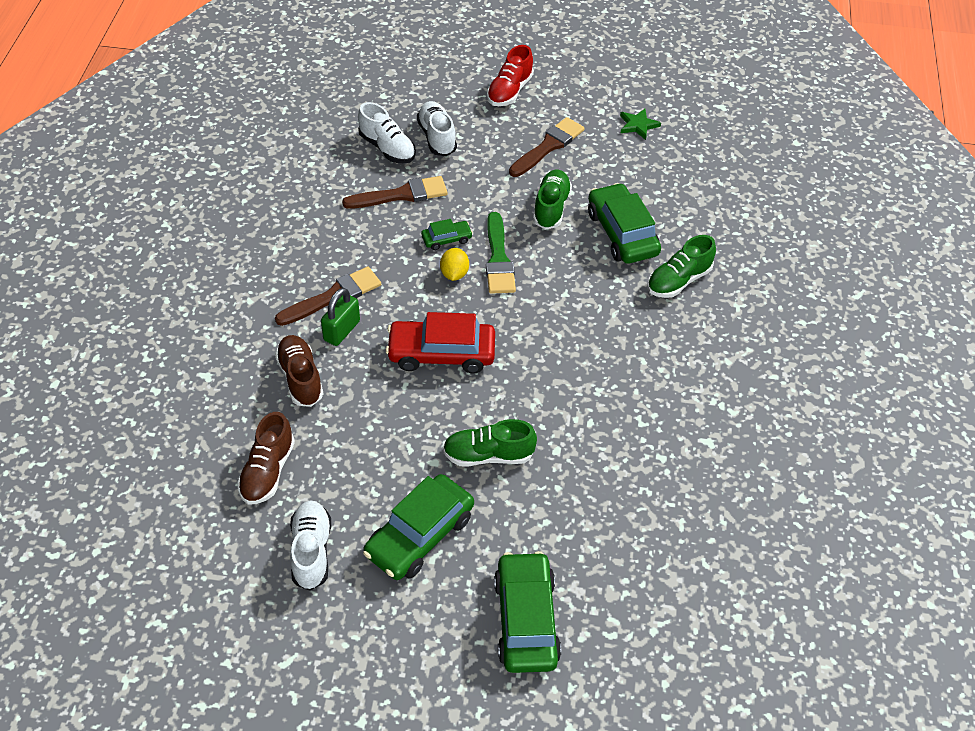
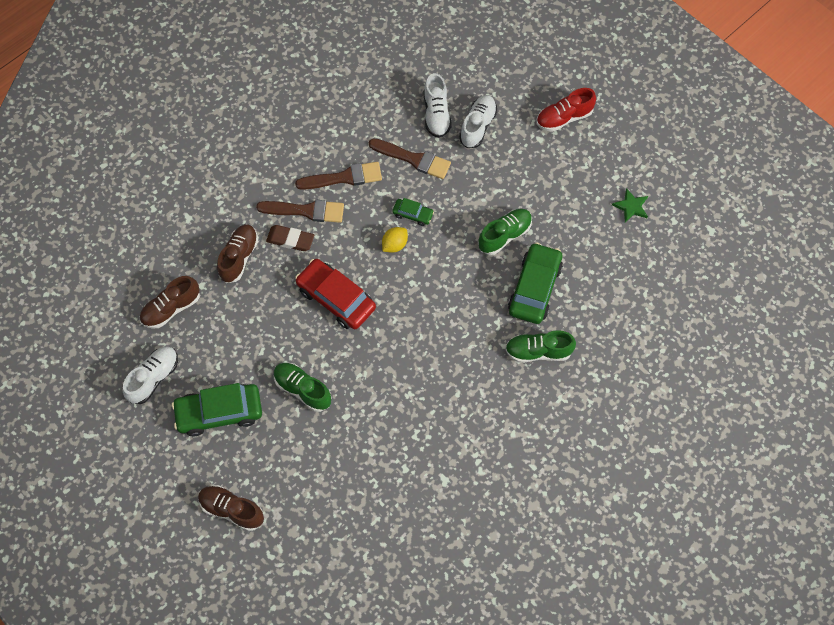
camera: 40 degrees right, 15 degrees up
green padlock [321,288,360,346] -> brown eraser [266,225,314,251]
green brush [486,212,516,294] -> none
green car [494,551,561,673] -> brown shoe [198,485,264,531]
brown brush [509,117,584,177] -> brown brush moved to [295,162,382,190]

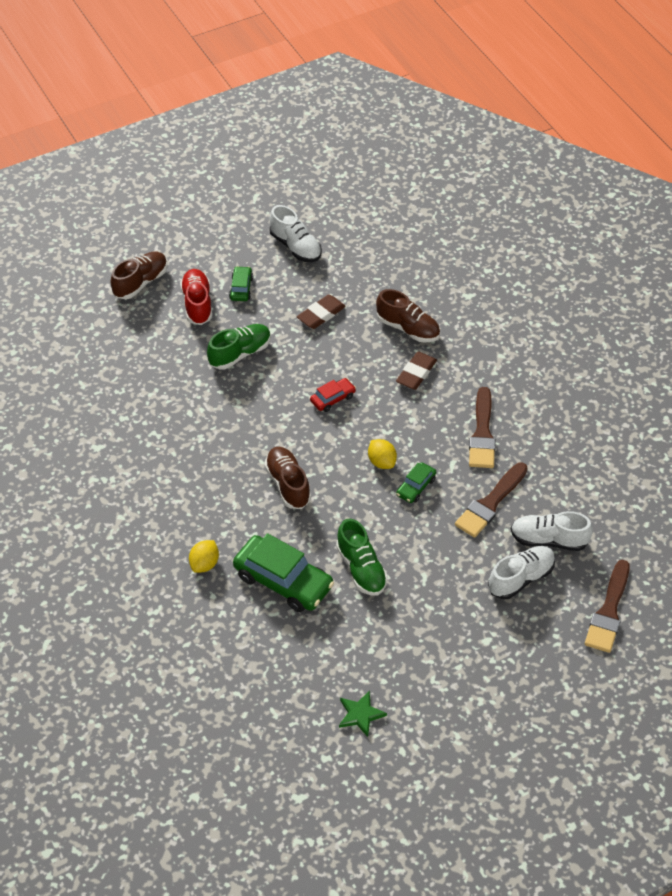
camera: 105 degrees right, 15 degrees down
brown shoe [139,276,200,329] -> brown shoe moved to [264,447,311,509]
green car [172,383,262,436] -> green car [229,266,253,301], size x0.50
brown brush [256,200,344,223] -> brown brush moved to [585,560,630,653]
red car [295,259,376,329] -> red car [310,378,356,412], size x0.50
white shoe [459,95,497,148] -> white shoe turned 75 degrees counterclockwise [488,546,555,599]
green shoe [505,330,576,363] -> yellow lemon [189,540,219,573]
red shoe [536,88,596,132] -> red shoe moved to [180,269,212,325]
none -> brown eraser [297,294,346,329]

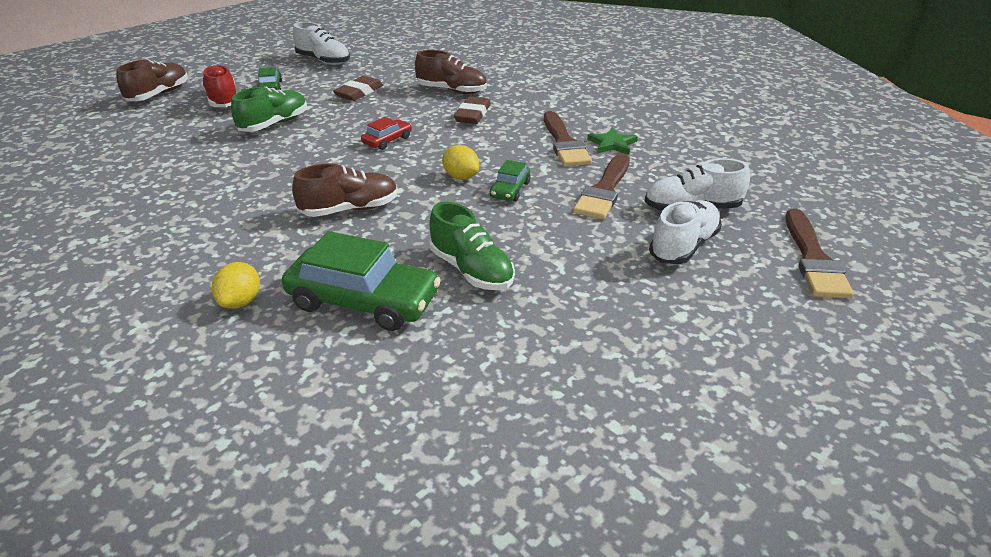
camera: 15 degrees left, 15 degrees down
brown shoe [264,447,311,509] -> brown shoe turned 105 degrees clockwise [292,164,398,217]
green star [339,691,387,737] -> green star moved to [587,127,638,155]

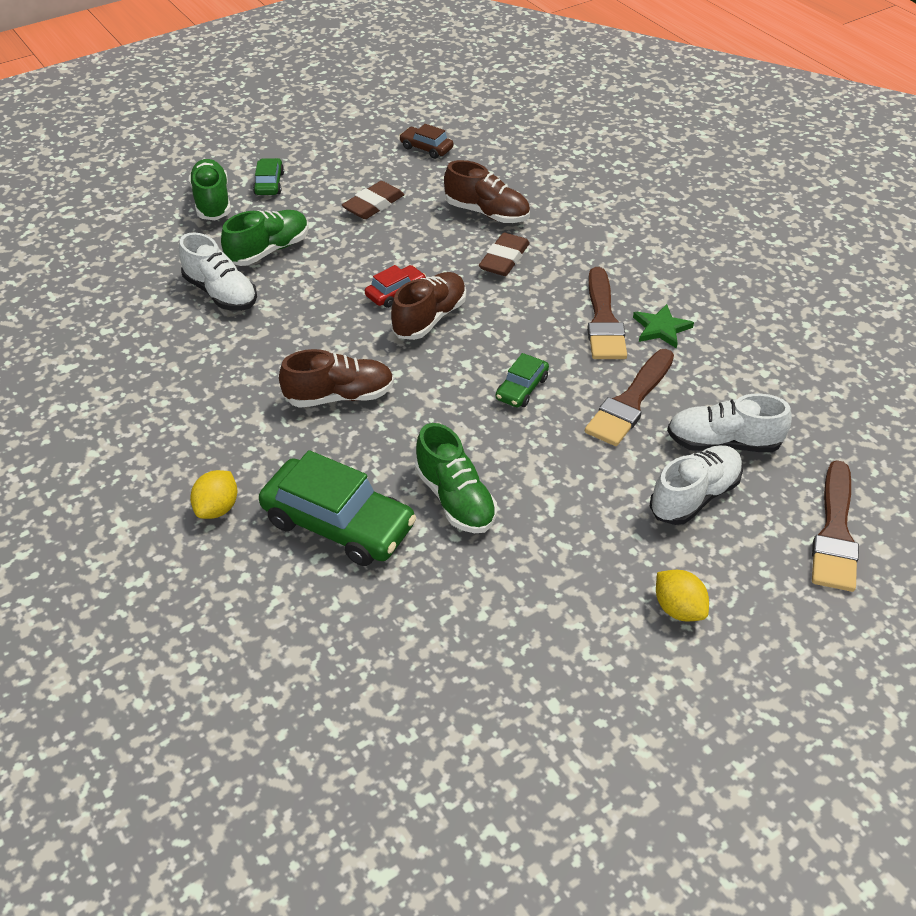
camera: 10 degrees right, 10 degrees up
brown shoe [116,59,188,101] -> brown shoe moved to [391,272,466,340]
red shoe [201,64,237,107] -> green shoe [189,159,231,220]
white shoe [293,22,350,65] -> white shoe moved to [179,232,257,311]
yellow lemon [442,145,479,180] -> yellow lemon moved to [656,570,709,621]
none -> brown car [399,124,453,159]

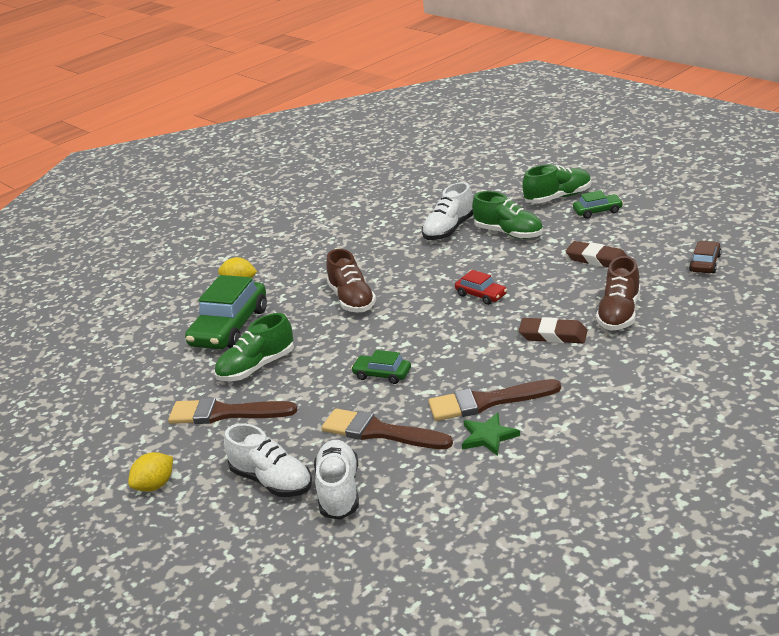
camera: 85 degrees right, 15 degrees down
brown shoe [391,272,466,340] -> none
brown brush [812,460,859,592] -> brown brush moved to [168,398,298,424]

